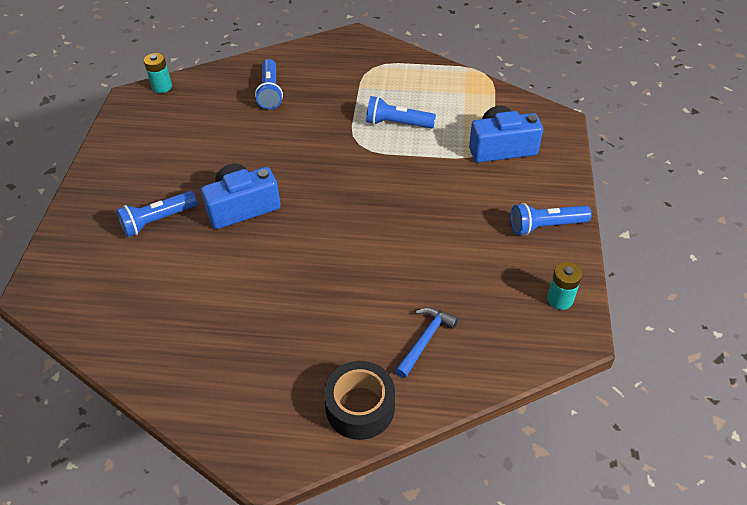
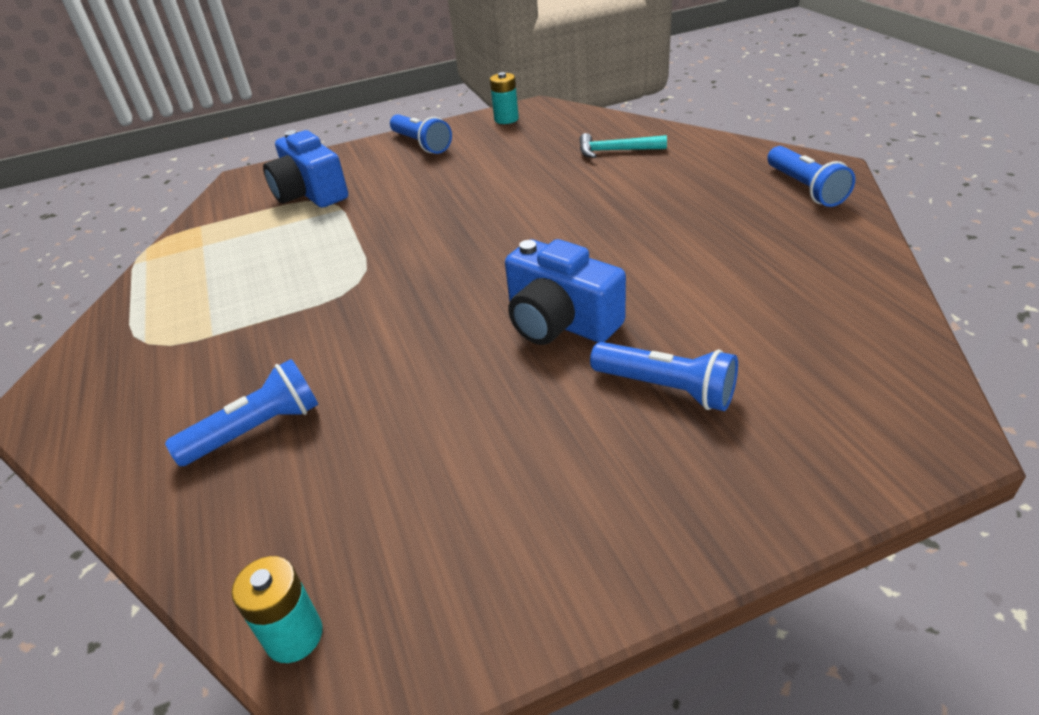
camera: 115 degrees left, 10 degrees down
black tape [324,361,395,440] -> none
blue flashlight [366,96,436,129] -> blue flashlight moved to [767,146,855,207]
blue hammer [395,307,458,378] -> turquoise hammer [579,133,667,158]

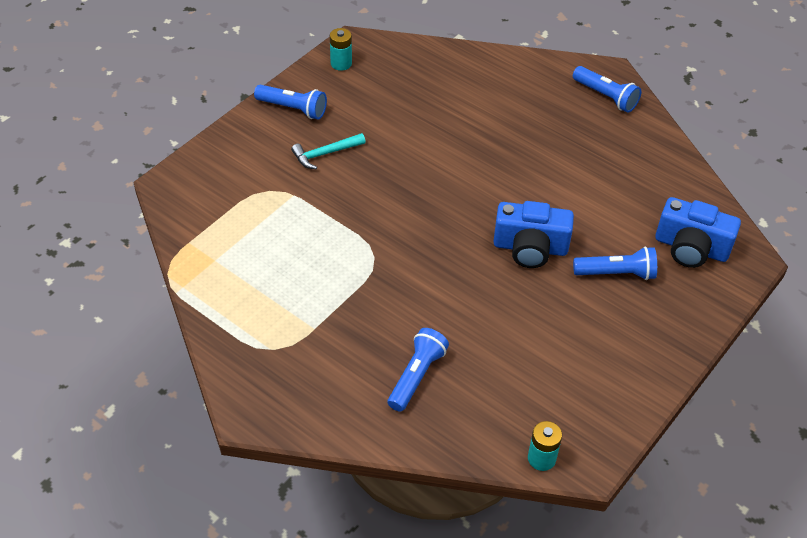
camera: 35 degrees left, 10 degrees up
blue camera [263,130,348,208] -> blue camera moved to [655,197,741,268]
turquoise hammer [579,133,667,158] -> turquoise hammer moved to [291,133,366,169]

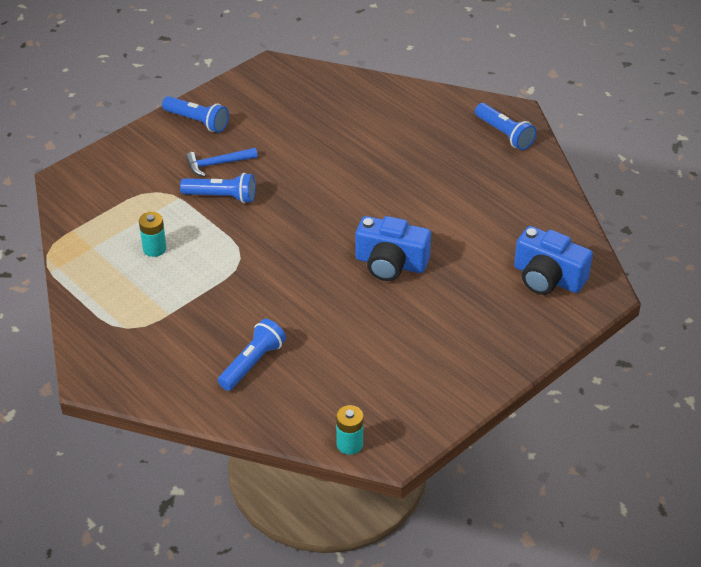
camera: 10 degrees right, 5 degrees down
turquoise hammer [291,133,366,169] -> blue hammer [186,148,258,177]
turquoise battery [330,28,352,71] -> turquoise battery moved to [139,212,166,257]
blue flashlight [573,247,657,280] -> blue flashlight moved to [180,173,255,203]

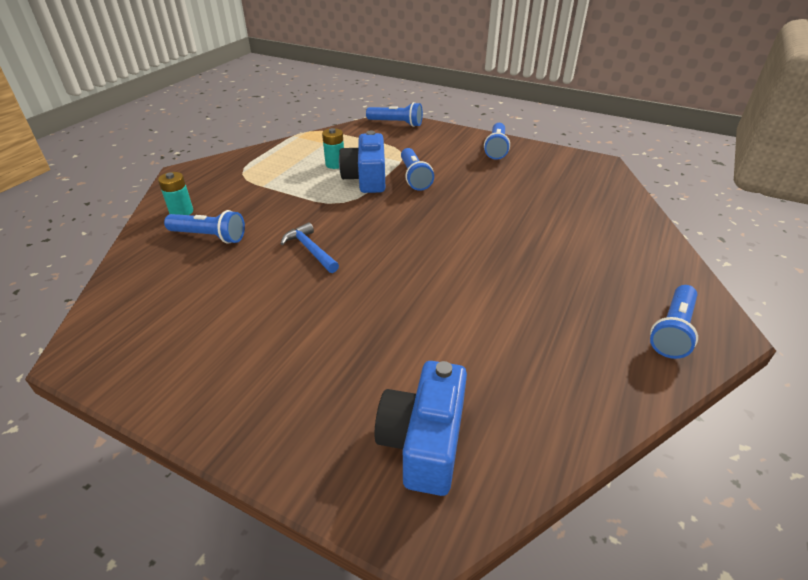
camera: 70 degrees right, 5 degrees down
blue hammer [186,148,258,177] -> blue hammer moved to [281,222,339,273]
turquoise battery [336,405,364,455] -> turquoise battery moved to [158,172,193,215]
blue camera [356,216,431,281] -> blue camera moved to [339,131,385,193]
none -> blue flashlight [366,102,423,127]

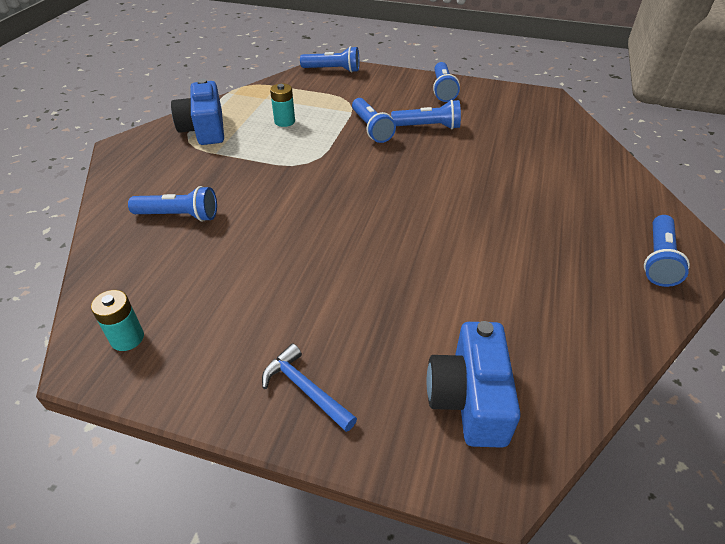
camera: 10 degrees left, 5 degrees up
turquoise battery [158,172,193,215] -> turquoise battery moved to [91,290,144,351]
blue hammer [281,222,339,273] -> blue hammer moved to [262,344,357,432]
blue camera [339,131,385,193] -> blue camera moved to [171,79,224,145]
none -> blue flashlight [391,100,461,129]

